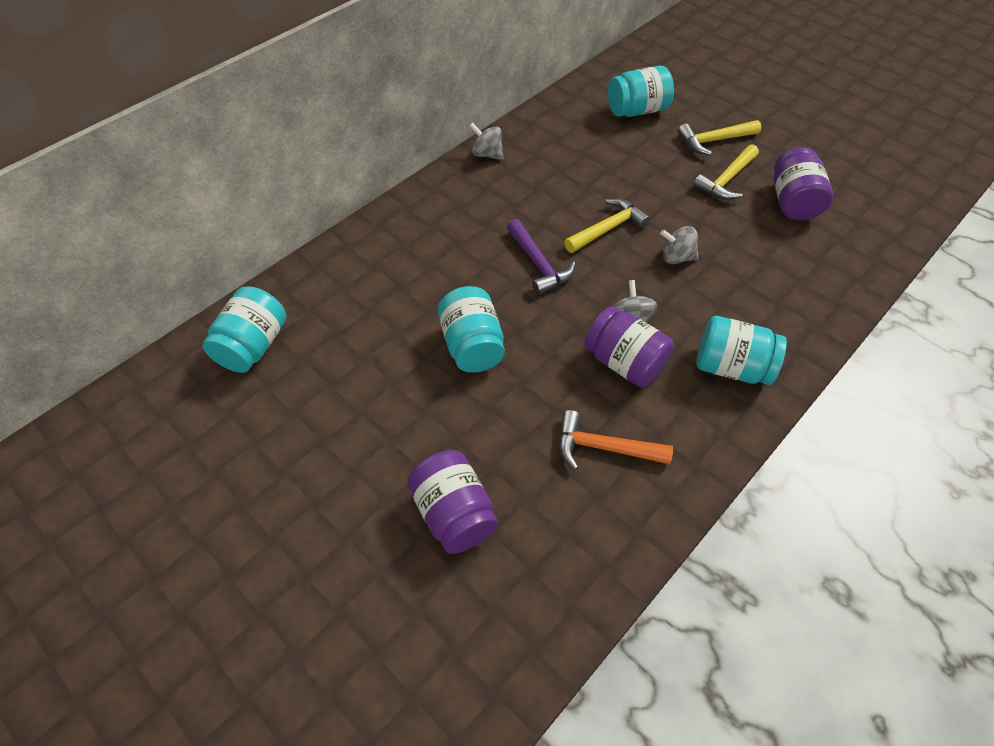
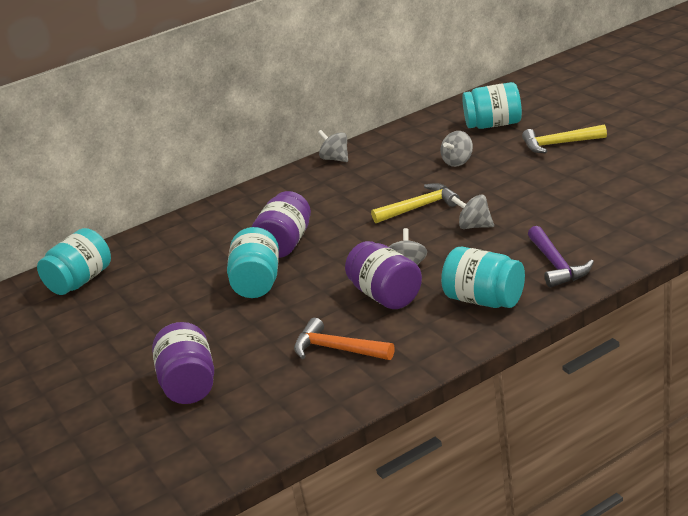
camera: 20 degrees right, 25 degrees down
purple hammer [507,219,576,295] -> purple hammer moved to [528,226,594,288]
yellow hammer [693,144,759,200] -> none
purple jar [774,147,833,221] -> purple jar moved to [252,191,311,258]
none -> grey spinning top [440,131,473,167]

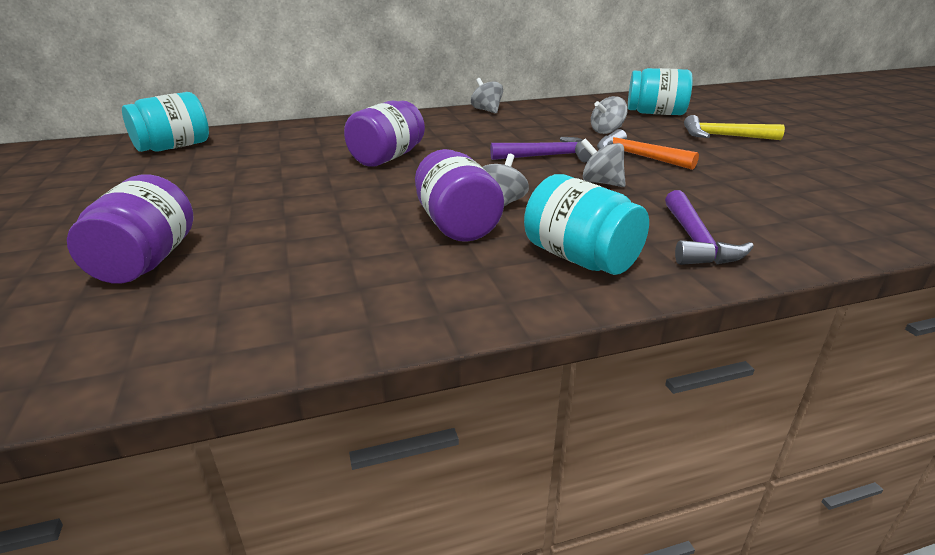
camera: 10 degrees right, 0 degrees up
turquoise jar [227,227,279,298] -> none
orange hammer [294,318,394,360] -> orange hammer moved to [597,129,699,170]
yellow hammer [371,183,460,223] -> purple hammer [490,137,592,162]

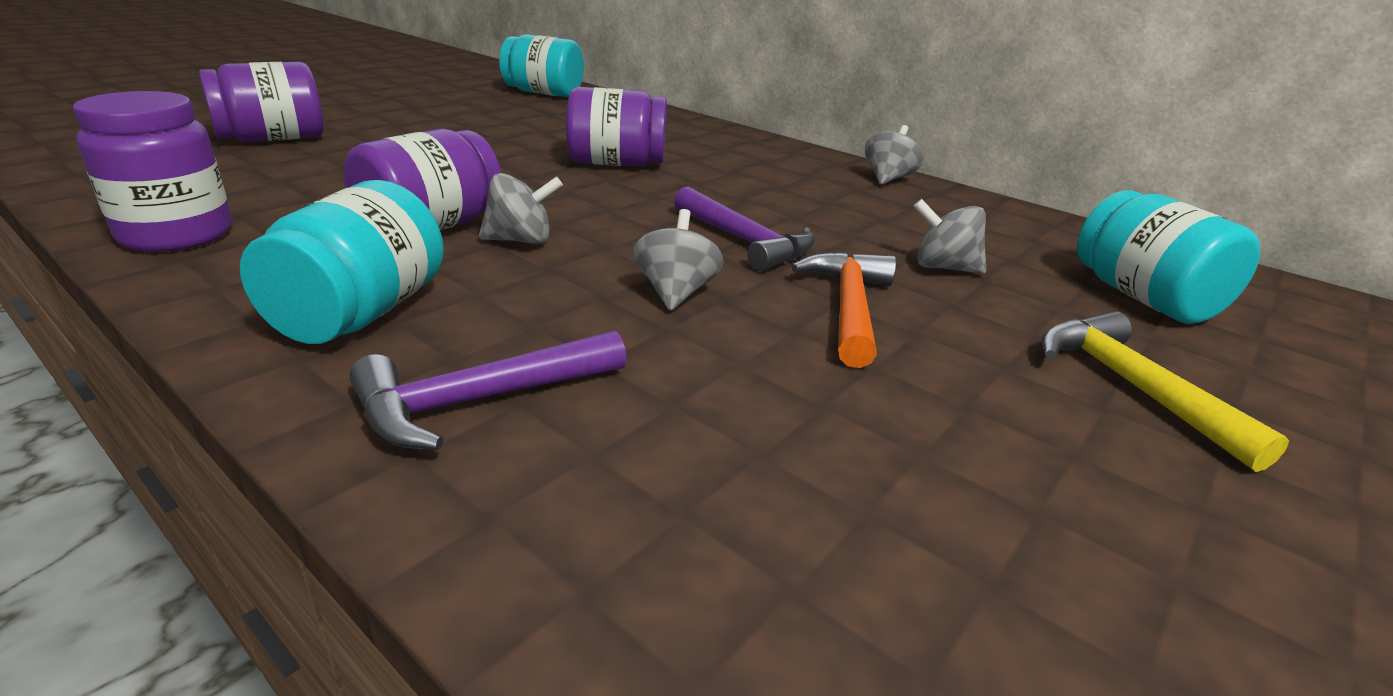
camera: 55 degrees right, 0 degrees up
none -> purple jar [73,91,232,252]

